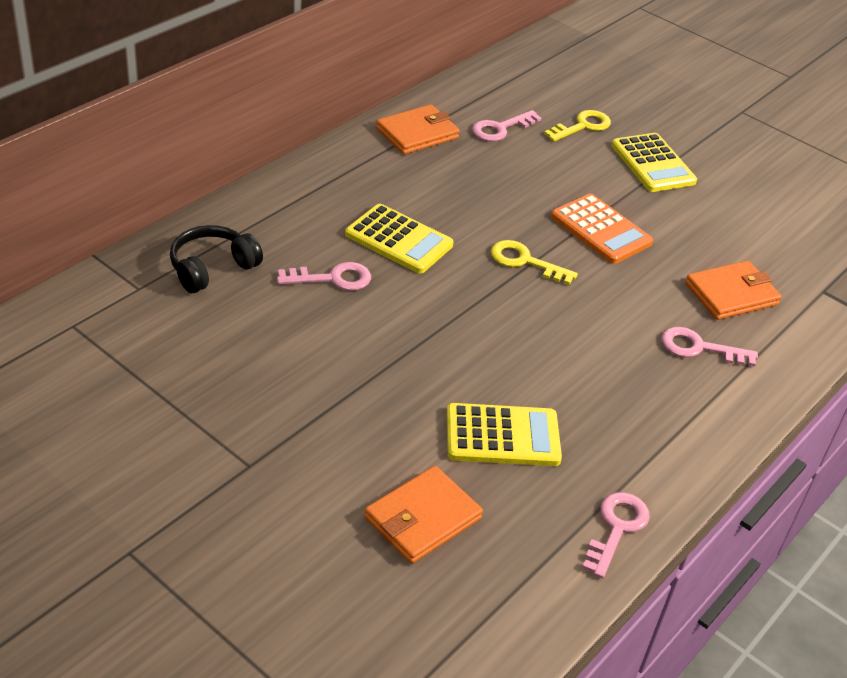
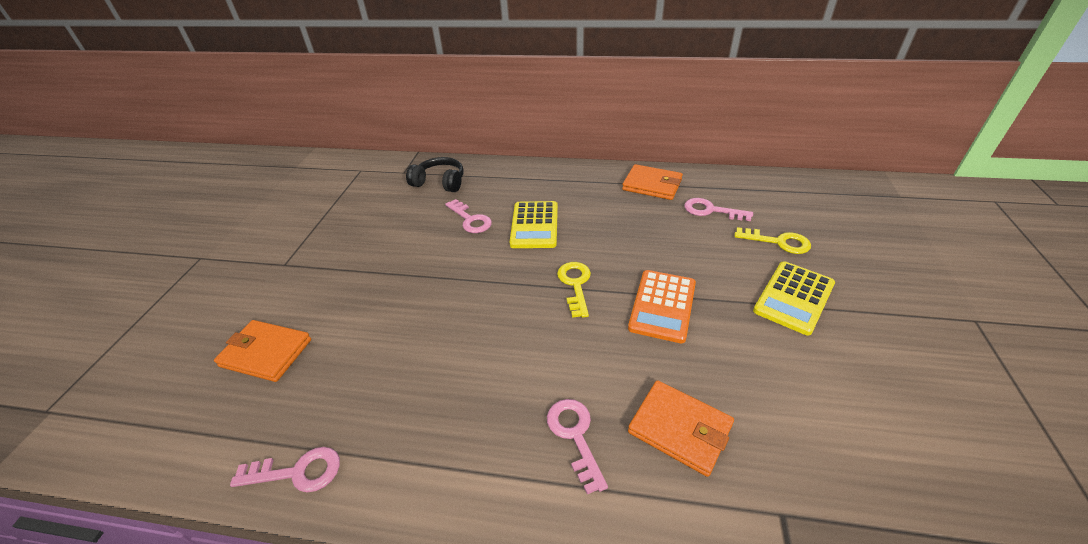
camera: 65 degrees right, 0 degrees up
yellow calculator [447,403,562,466] -> none

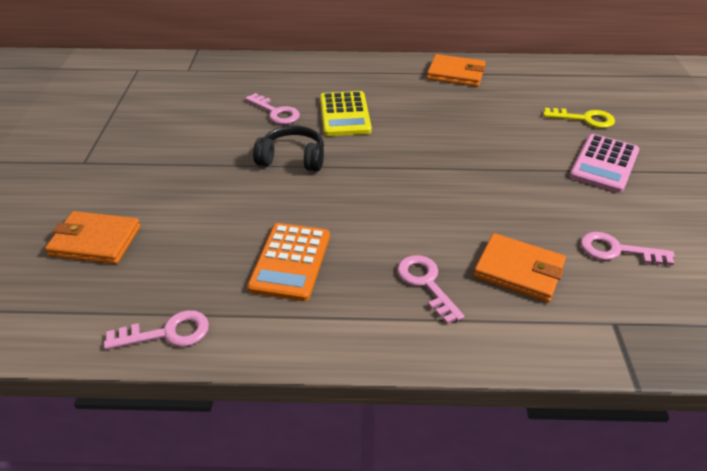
camera: 10 degrees left, 0 degrees up
black headphones [406,157,464,192] -> black headphones moved to [253,125,324,172]
yellow key [557,262,591,318] -> none
orange calculator [628,270,696,343] -> orange calculator moved to [247,223,330,301]
pink key [684,198,753,221] -> pink key moved to [581,232,675,266]
yellow calculator [753,261,835,335] -> pink calculator [569,134,639,193]

